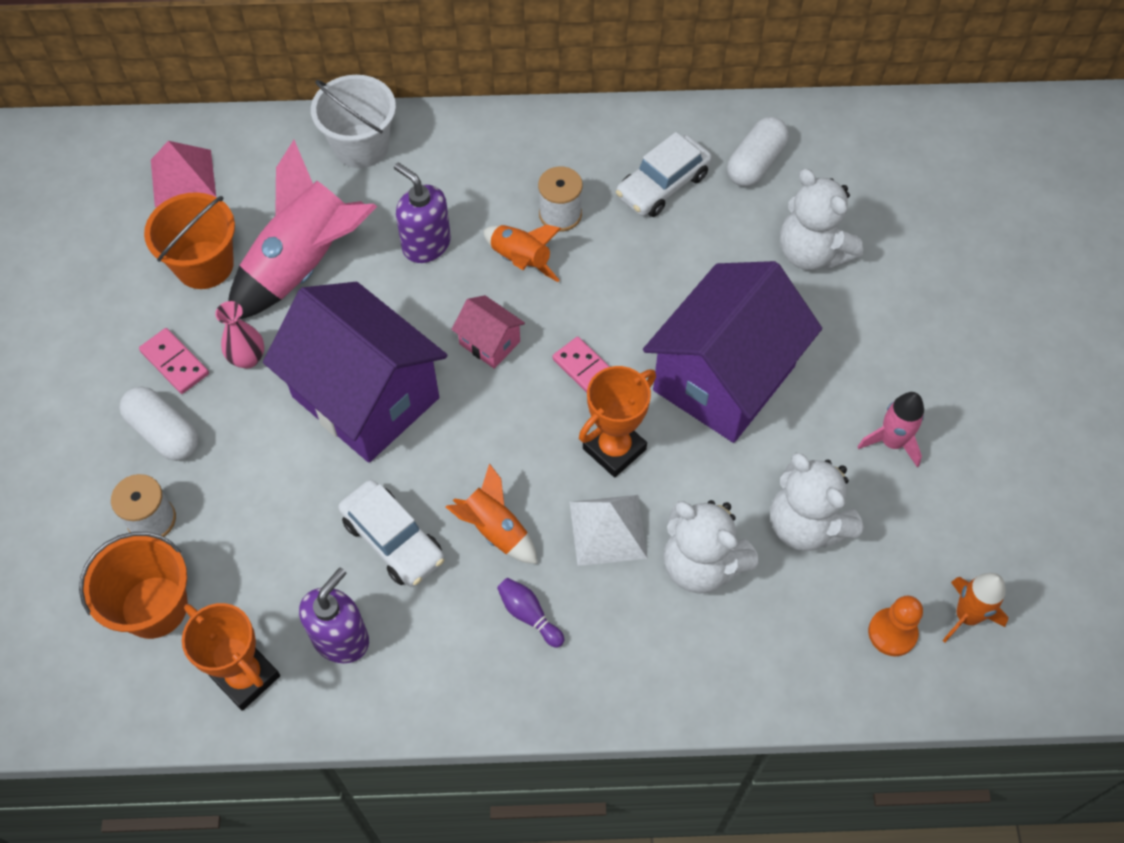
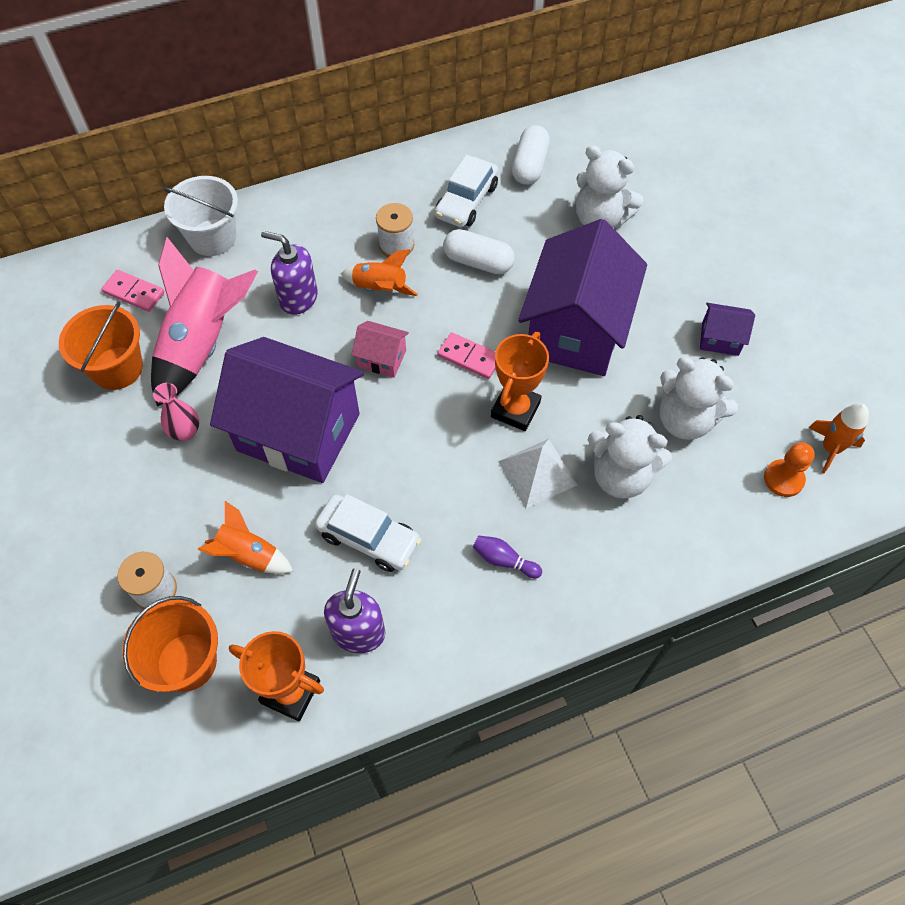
camera: 20 degrees left, 0 degrees up
white capsule [119,386,199,461] -> white capsule moved to [443,229,515,274]
pink domino [139,328,209,394] -> pink domino moved to [101,270,165,312]
pink pyramid [151,141,216,207] -> none
orange rocket [446,463,538,564] -> orange rocket moved to [197,501,293,574]
pink rocket [858,392,924,467] -> purple house [700,303,755,356]

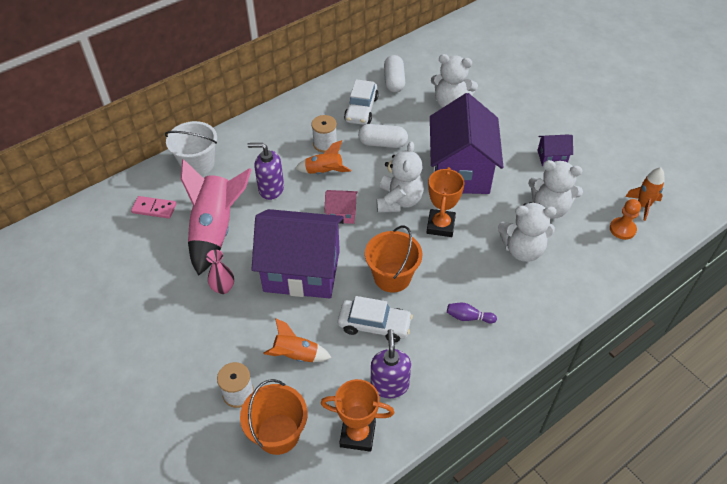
camera: 15 degrees left, 10 degrees down
orange bucket [59,302,143,390] -> orange bucket moved to [365,226,422,293]
pink domino [437,332,496,379] -> white teddy bear [377,141,424,213]
white pyramid [498,439,577,509] -> none

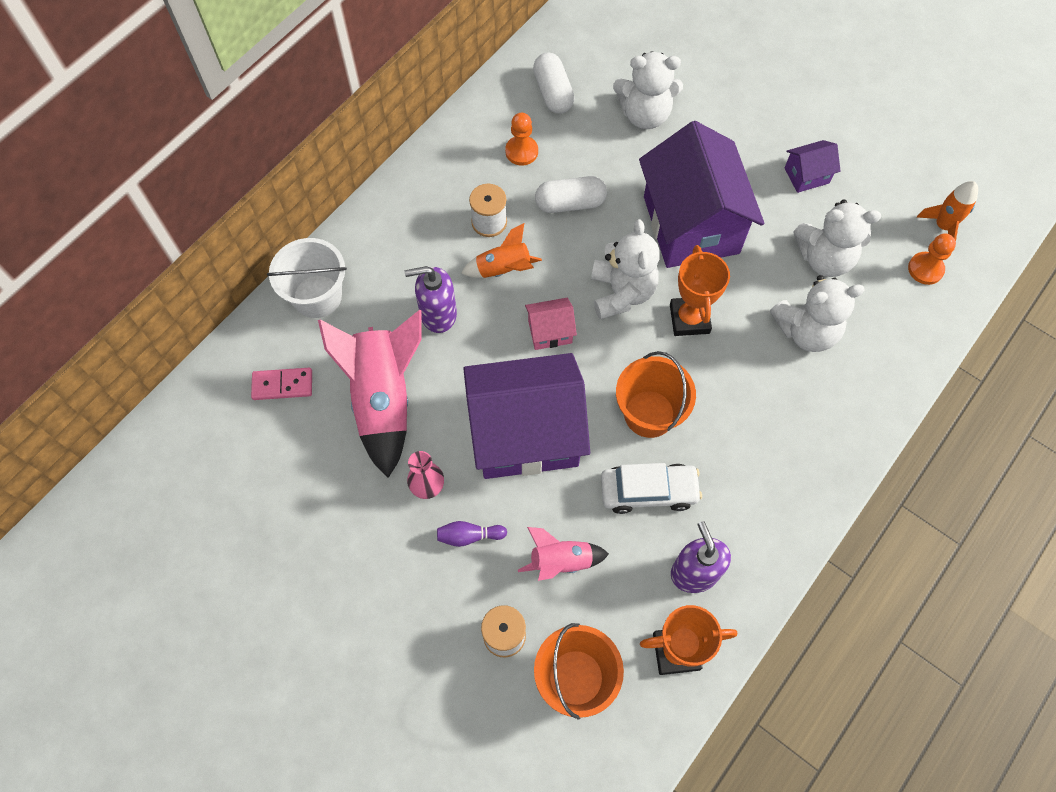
camera: 15 degrees left, 15 degrees up
orange rocket [263,318,332,362] -> pink rocket [518,527,609,581]
white car [344,79,379,125] -> orange pawn [505,113,538,166]
purple bowling pin [447,303,497,323] -> purple bowling pin moved to [437,521,507,547]

